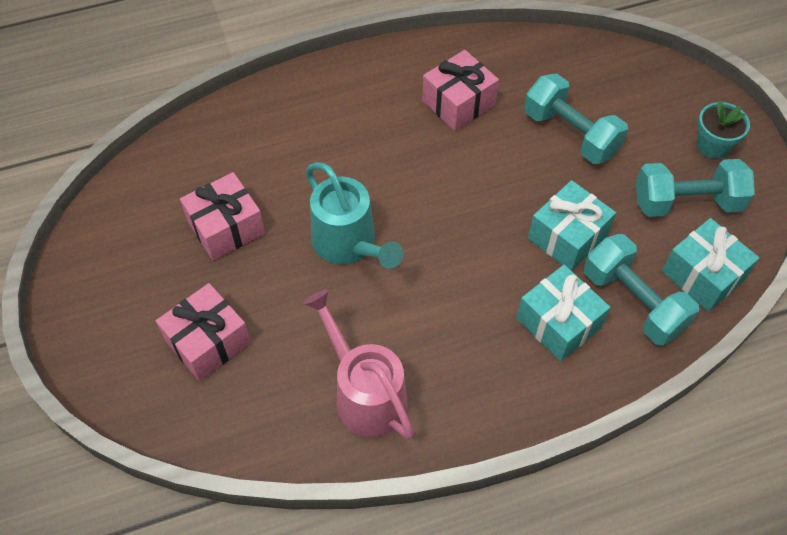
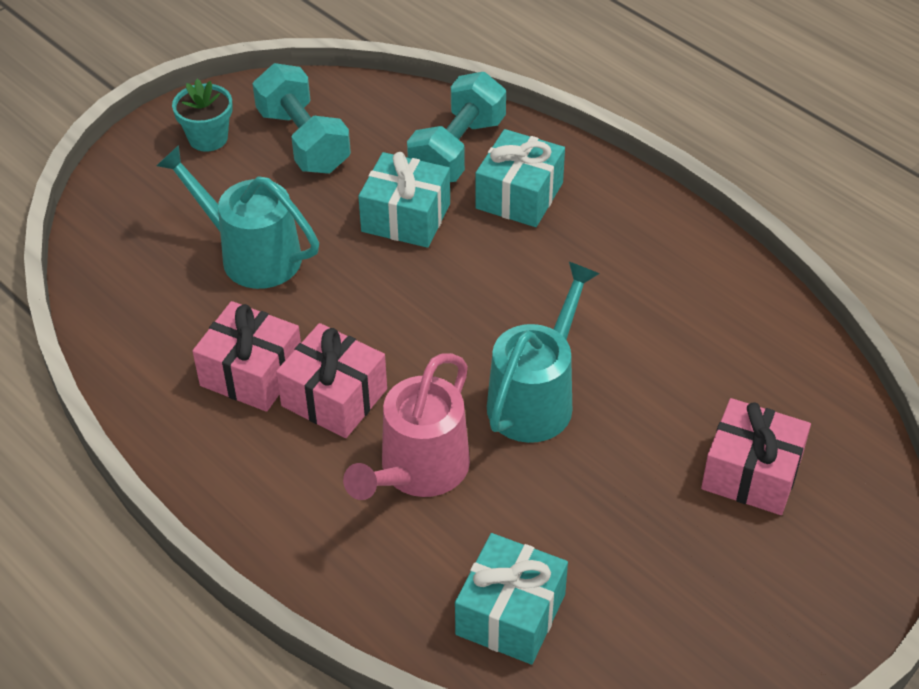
camera: 115 degrees left, 10 degrees down
pink gift [180,172,265,260] -> pink gift moved to [276,323,387,438]
pink watering can [303,289,414,439] -> pink watering can moved to [343,353,470,500]
turquoise dumbbell [524,74,628,164] -> turquoise watering can [156,145,319,289]
turquoise gift [662,218,759,312] -> turquoise gift moved to [455,533,568,665]

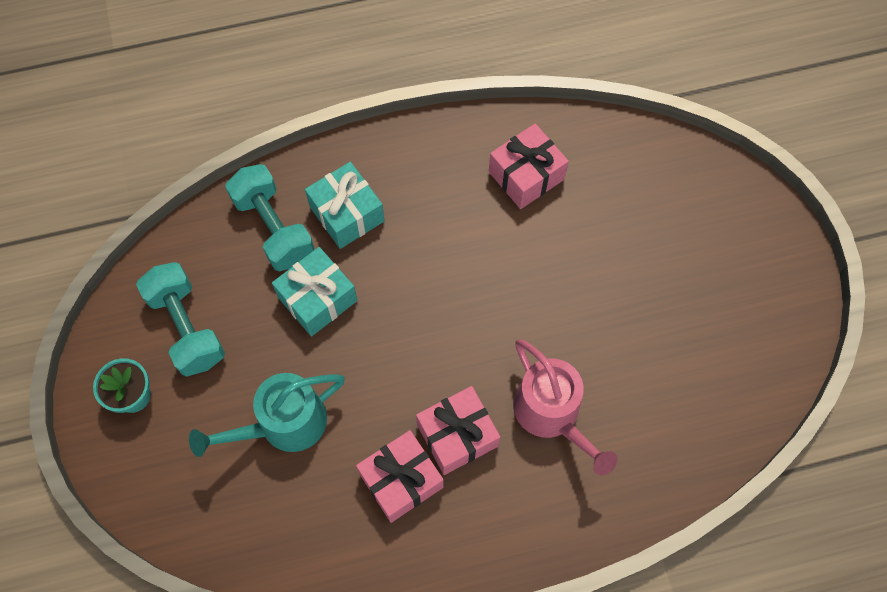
camera: 60 degrees left, 20 degrees up
turquoise dumbbell [253,63,351,174] -> turquoise dumbbell turned 60 degrees clockwise [136,262,225,377]
turquoise gift [455,533,568,665] -> none
turquoise watering can [487,262,599,443] -> none
pink gift [701,398,811,515] -> pink gift moved to [489,123,569,209]

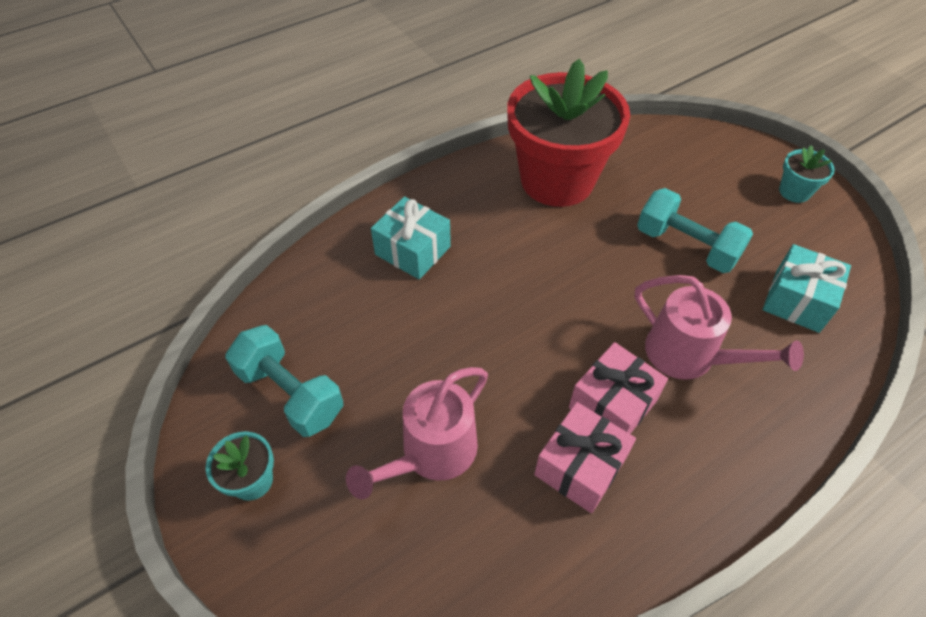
camera: 20 degrees left, 15 degrees down
turquoise watering can [189,373,345,457] -> pink watering can [346,367,488,499]
turquoise dumbbell [225,164,314,271] -> turquoise dumbbell moved to [637,188,753,273]
turquoise gift [272,247,357,336] -> turquoise gift moved to [763,244,851,333]
pink gift [489,123,569,209] -> red flower pot [507,59,630,207]
none -> turquoise flower pot [779,145,835,203]

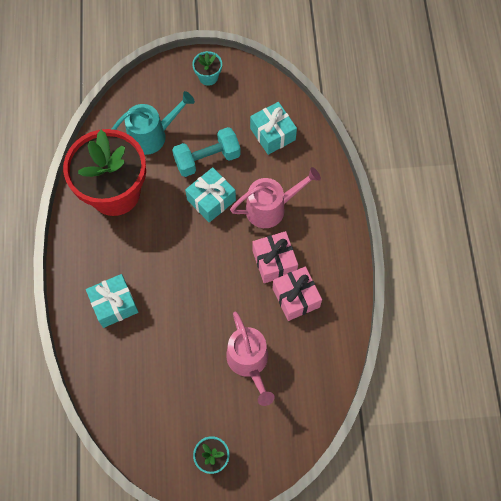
camera: 60 degrees left, 15 degrees up
turquoise dumbbell [225,325,344,437] -> none
none -> turquoise watering can [112,91,195,155]
none -> turquoise gift [185,167,236,223]

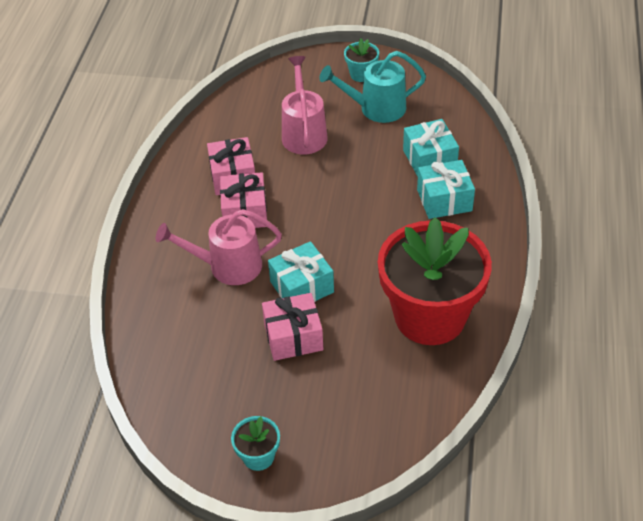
camera: 165 degrees left, 20 degrees down
turquoise watering can [112,91,195,155] -> turquoise watering can moved to [319,51,426,123]
turquoise dumbbell [172,127,241,177] -> pink gift [262,293,323,361]
turquoise gift [250,102,297,155] -> turquoise gift moved to [403,119,459,177]

